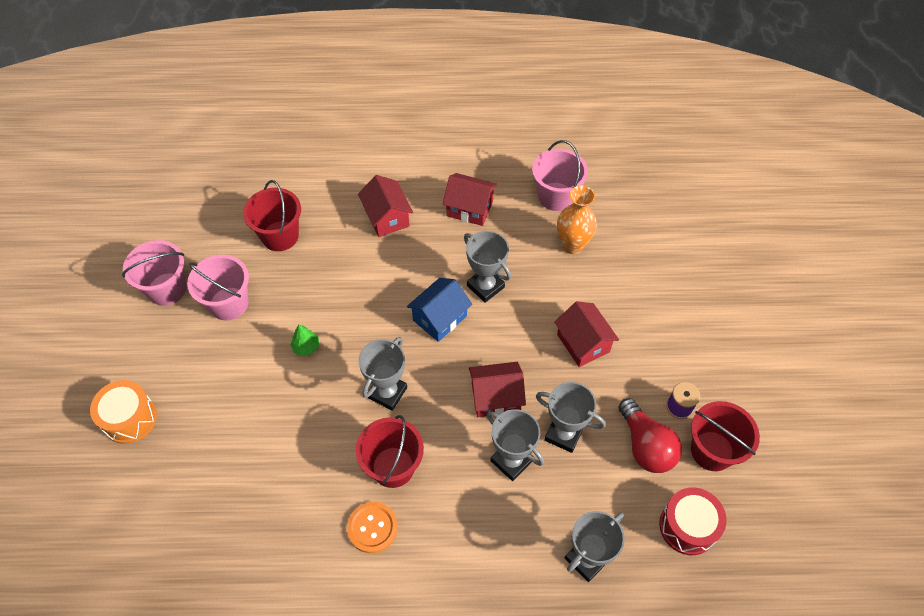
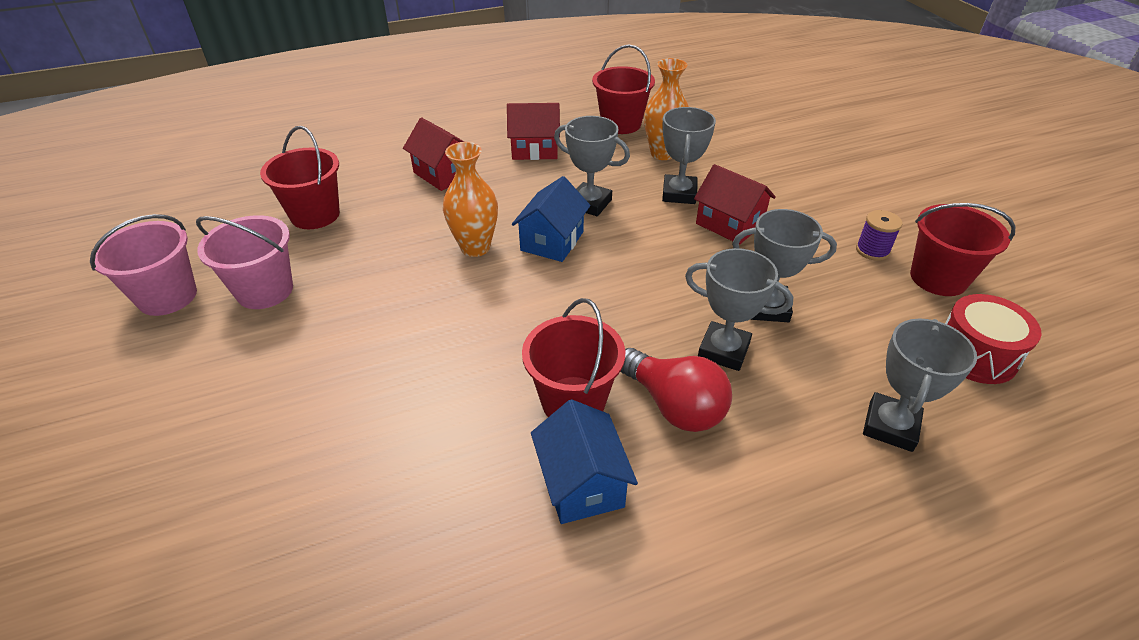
camera: 20 degrees left, 15 degrees down
orange drum [90,380,157,444] -> none
green tree [291,325,319,356] -> none
orange button [347,502,398,553] -> blue house [531,399,638,524]
grey trophy [358,337,407,411] -> grey trophy moved to [662,107,716,204]
red house [469,362,526,417] -> none
pink bucket [532,140,588,211] -> red bucket [592,45,655,134]
red light bulb [618,398,682,473] -> red light bulb moved to [620,348,732,432]
none -> orange vase [443,142,498,257]

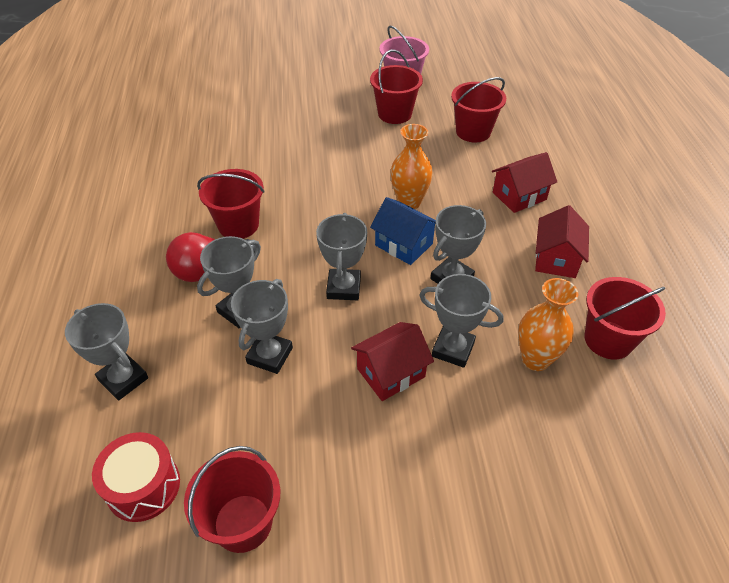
camera: 105 degrees right, 5 degrees up
pink bucket [196,215,293,309] -> red bucket [370,50,423,124]
blue house [531,399,638,524] -> none
purple spool [856,210,903,261] -> none
none -> grey trophy [316,213,367,300]

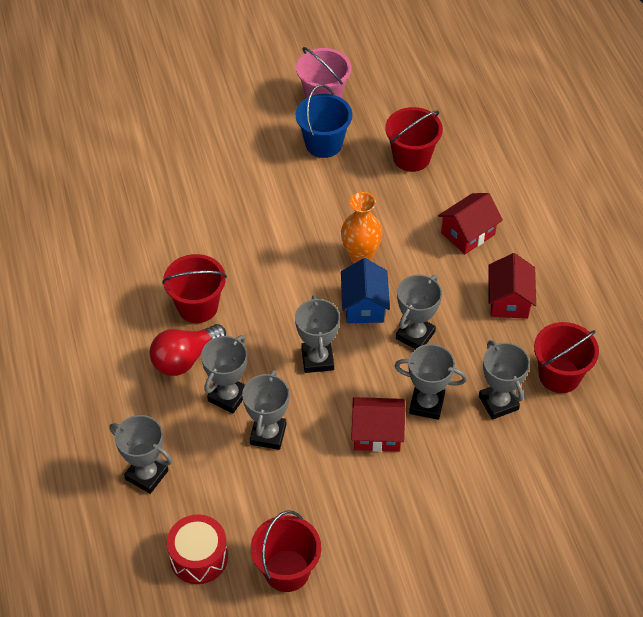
camera: 10 degrees left, 5 degrees up
red house [351,322,434,401] -> red house turned 45 degrees clockwise [351,397,405,452]
red bucket [370,50,423,124] -> blue bucket [296,84,352,158]
blue house [370,197,436,265] -> blue house turned 60 degrees clockwise [341,258,390,323]
orange vase [518,278,578,371] -> grey trophy [479,340,530,420]

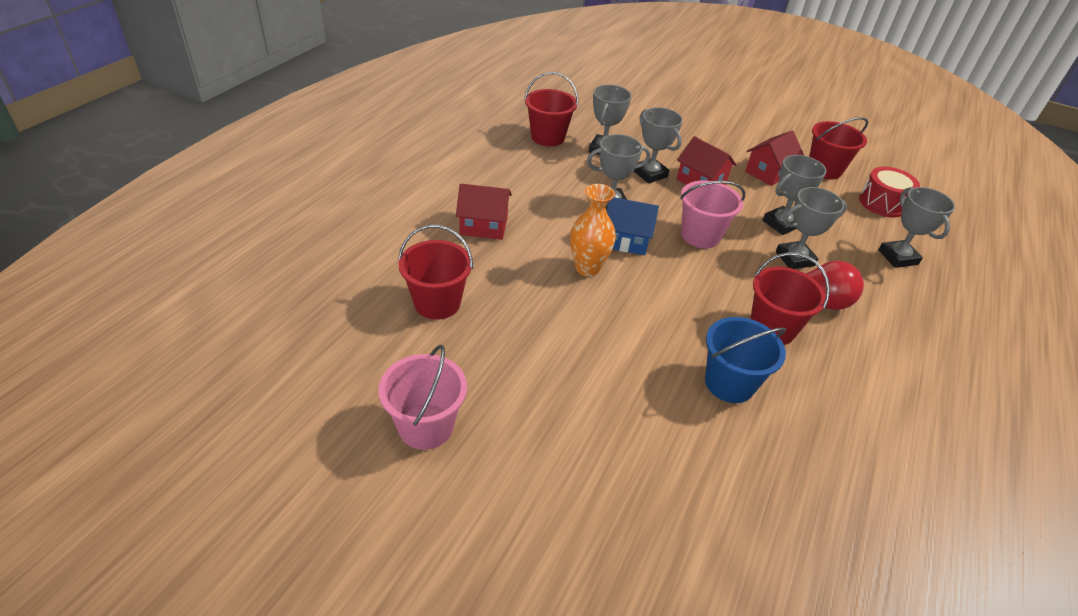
camera: 140 degrees left, 10 degrees down
grey trophy [295,295,340,373] -> pink bucket [680,181,745,248]
blue bucket [296,84,352,158] -> blue bucket moved to [705,317,786,403]
blue house [341,258,390,323] -> blue house turned 60 degrees clockwise [606,197,659,255]
red house [488,253,536,319] -> red house moved to [745,130,804,186]

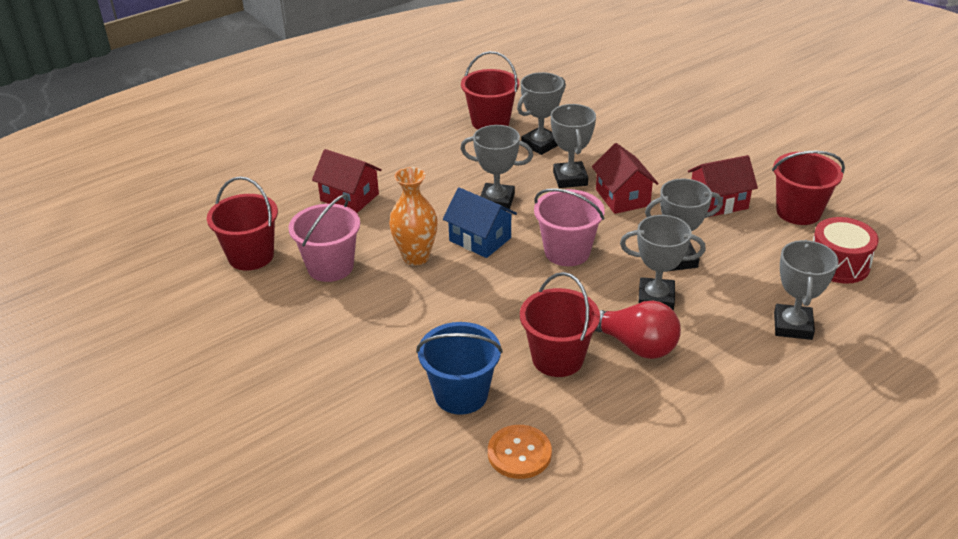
camera: 30 degrees right, 5 degrees down
pink bucket [378,345,467,450] -> pink bucket moved to [289,194,360,282]
none -> orange button [488,425,552,479]

